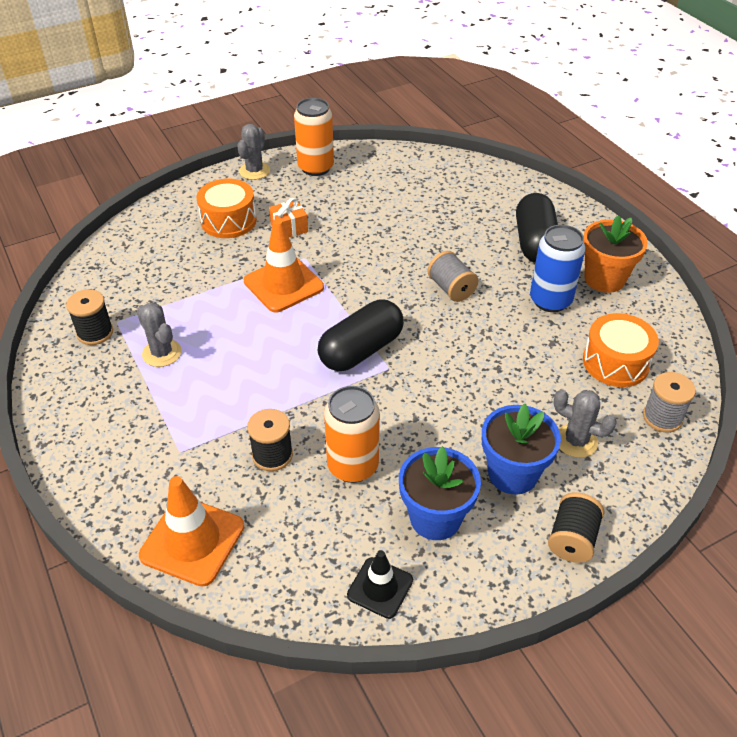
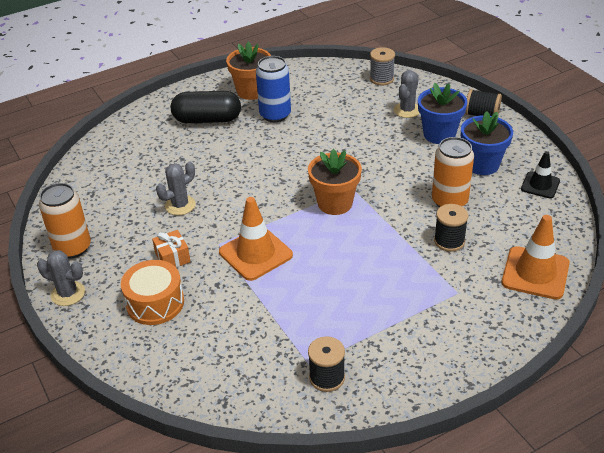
camera: 90 degrees left, 5 degrees down
grey cactus [137,303,182,367] -> grey cactus moved to [156,161,196,215]
black capsule [318,300,403,371] -> orange flower pot [308,149,362,215]
grey spool [427,251,478,302] -> none
orange drum [583,313,659,387] -> none

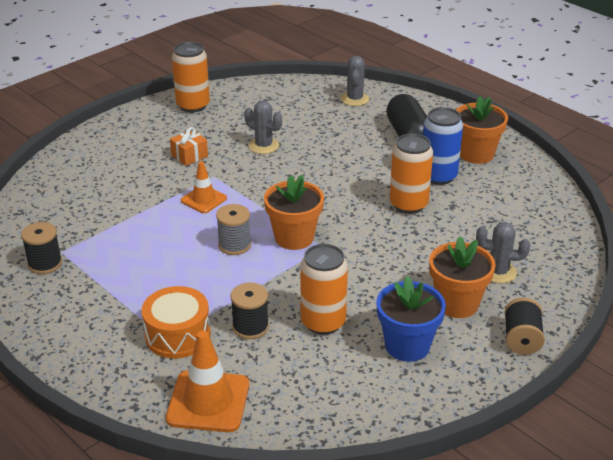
camera: 75 degrees right, 5 degrees down
grey cactus [37,250,85,306] -> grey cactus moved to [341,56,369,106]
orange drum [121,260,184,325] -> orange drum moved to [141,286,211,359]
orange traffic cone [219,197,293,281] -> orange traffic cone [181,161,227,213], size x0.62
grey spool [370,47,395,85] -> grey spool moved to [216,204,251,255]
blue flower pot [418,83,467,144] -> orange flower pot [429,236,496,318]
black traffic cone [521,151,560,198] -> none
none -> orange can [390,133,433,214]

